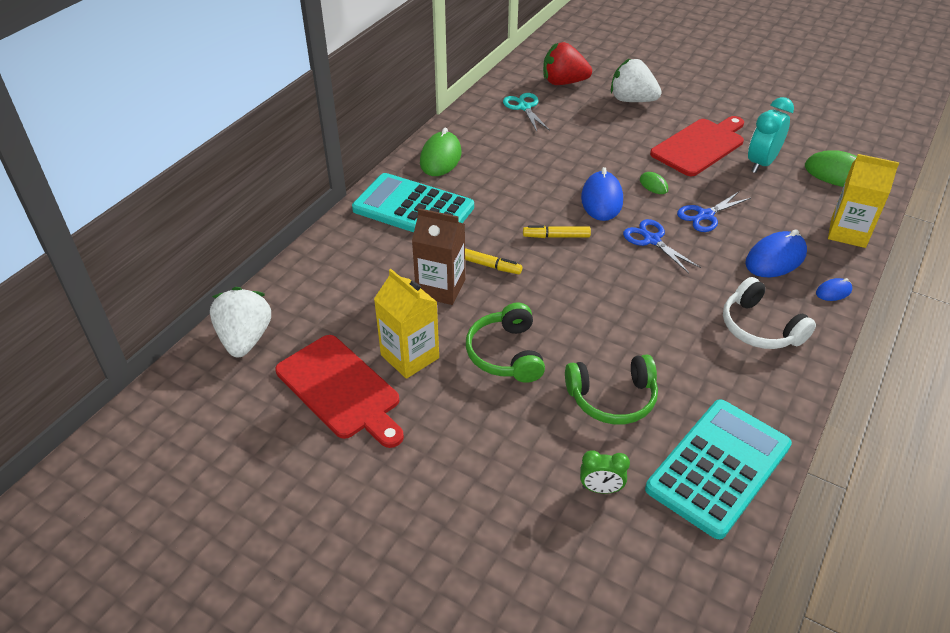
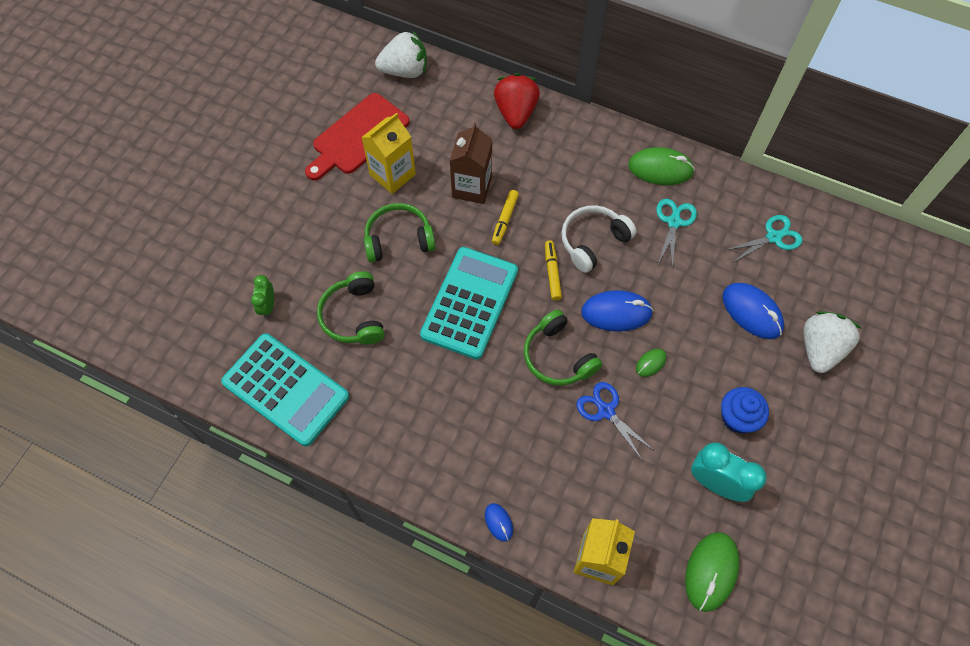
camera: 85 degrees right, 20 degrees up
turquoise calculator [352,173,474,232] -> turquoise calculator moved to [420,247,518,360]
red strawberry [543,42,592,85] -> red strawberry moved to [494,73,540,129]
blue scissors [623,219,701,273] -> green headphones [524,309,602,386]
red cutting board [650,116,744,176] -> blue cupcake [721,387,769,433]
white headphones [723,277,816,349] -> white headphones moved to [561,205,637,273]
blue mouse [745,229,807,277] -> blue mouse moved to [722,283,784,339]
none -> turquoise scissors [656,199,697,268]

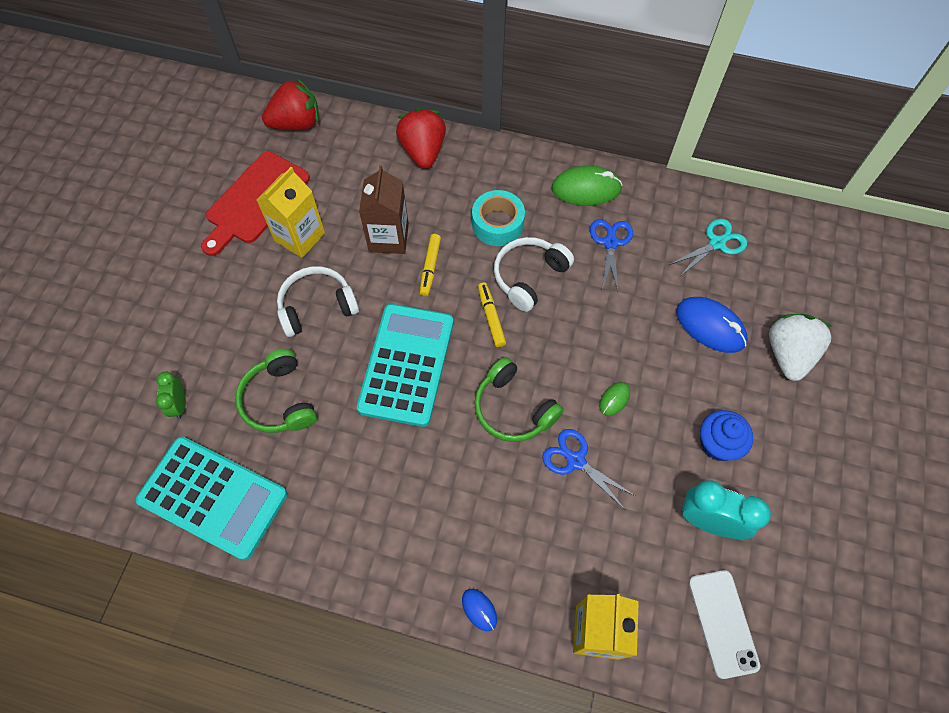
camera: 10 degrees left, 0 degrees up
green headphones [364,203,436,263] -> white headphones [277,266,359,337]
white strawberry [375,30,427,78] -> red strawberry [262,78,319,130]
blue mouse [581,290,653,332] -> none
turquoise scissors [656,199,697,268] -> blue scissors [590,219,633,291]
green mouse [685,532,739,612] -> white phone [689,570,760,679]
none -> turquoise tape [472,190,525,246]

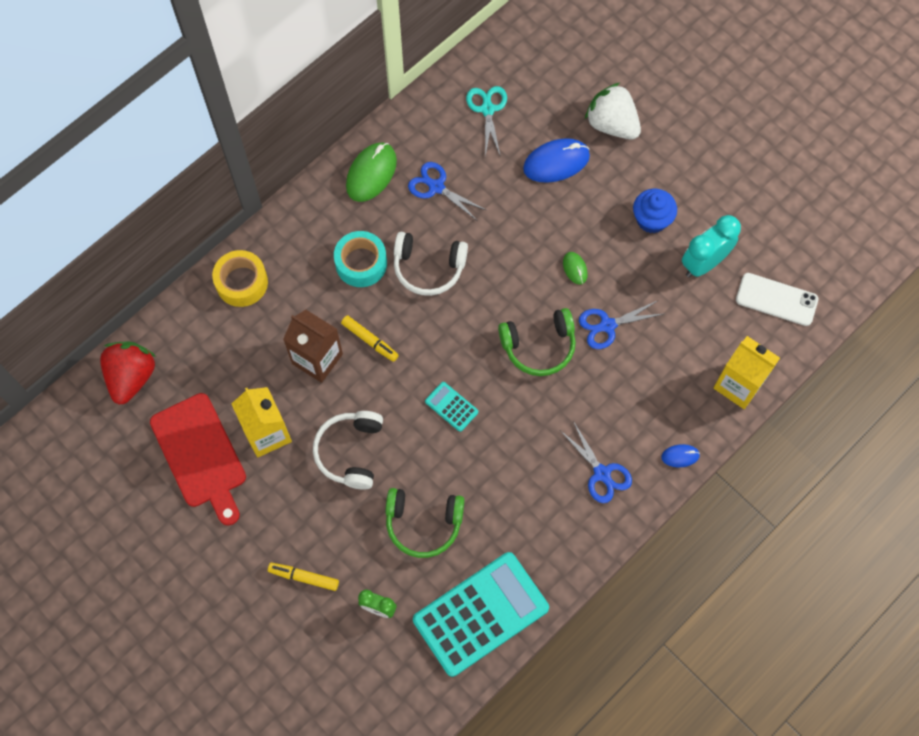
camera: 60 degrees left, 5 degrees up
turquoise calculator [357,304,453,427] -> turquoise calculator [425,382,478,432], size x0.42
red strawberry [396,108,446,169] -> yellow tape [212,250,268,307]
yellow marker [478,283,506,347] -> yellow marker moved to [268,563,339,591]
white headphones [494,237,574,312] -> white headphones turned 60 degrees counterclockwise [394,232,468,296]
none -> blue scissors [561,421,632,503]

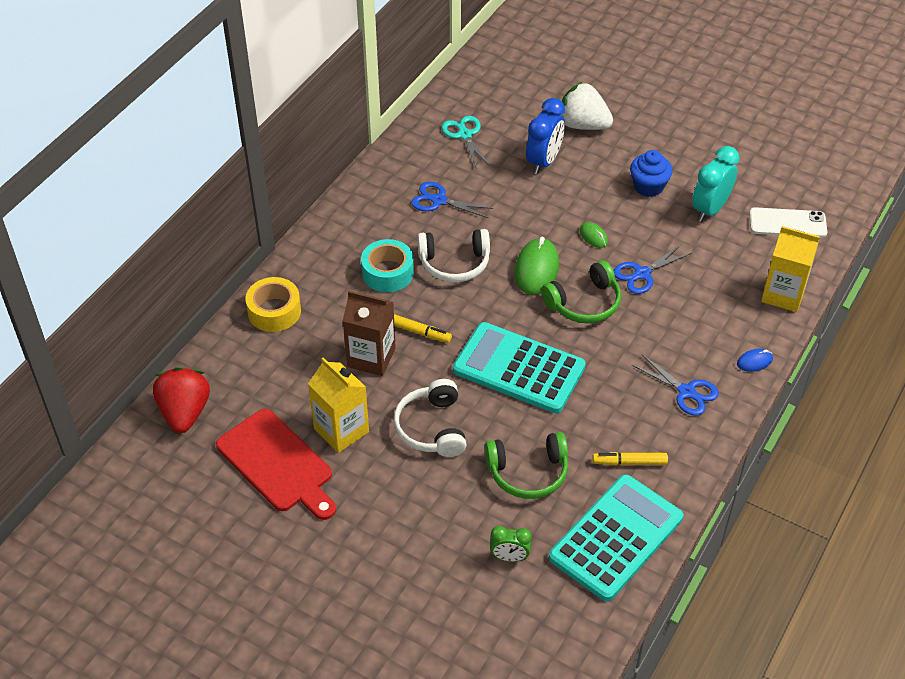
camera: 15 degrees left, 20 degrees down
yellow marker [268,563,339,591] -> yellow marker moved to [592,452,668,465]
green mouse [346,142,397,202] -> green mouse moved to [514,237,559,295]
turquoise calculator [425,382,478,432] -> turquoise calculator [453,322,586,413], size x2.37
blue mouse [523,138,590,183] -> blue clock [526,98,565,174]

